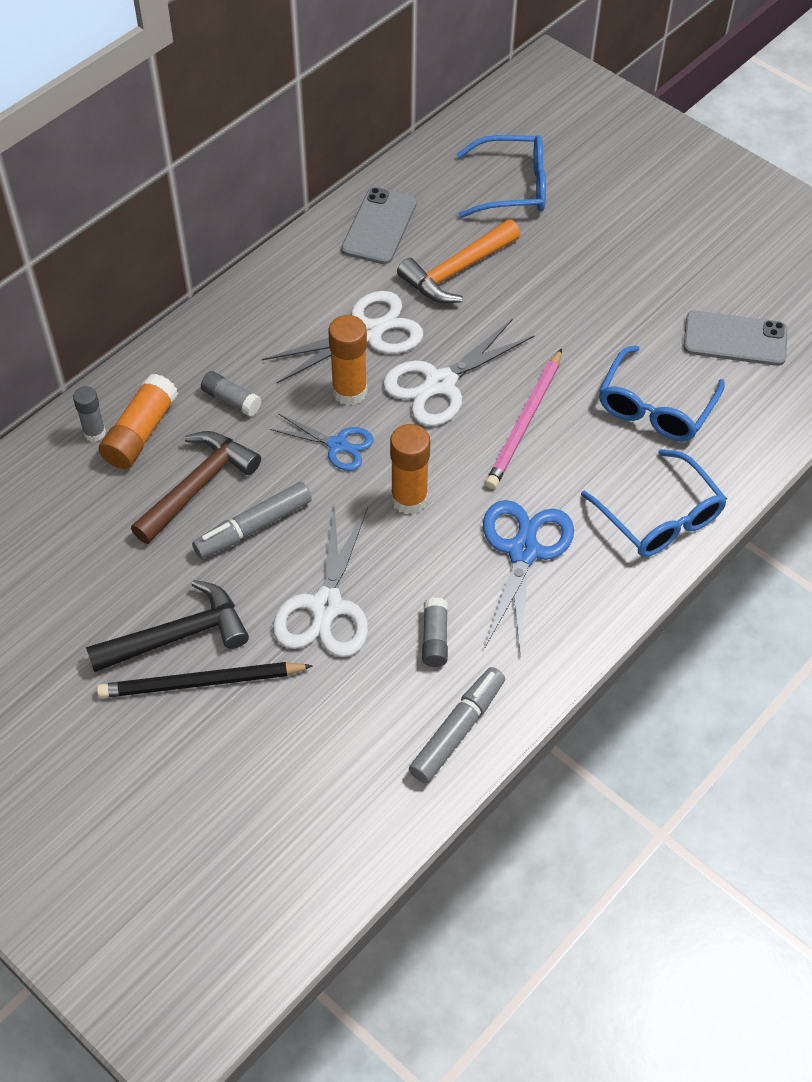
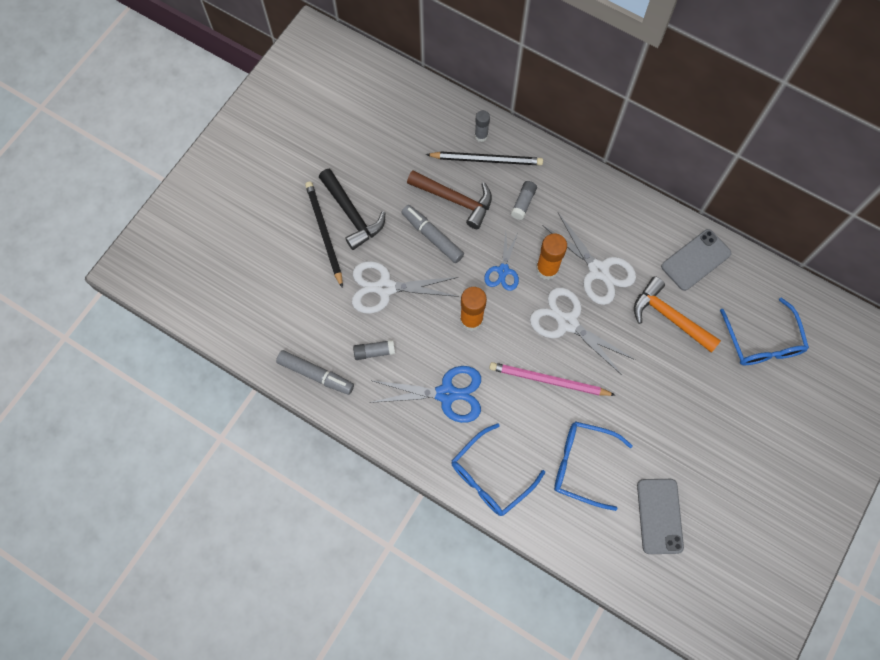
camera: 80 degrees right, 15 degrees up
orange glue stick [99,374,178,469] -> black pencil [426,151,543,165]
grey phone [341,187,417,264] -> grey phone turned 45 degrees counterclockwise [661,229,731,291]

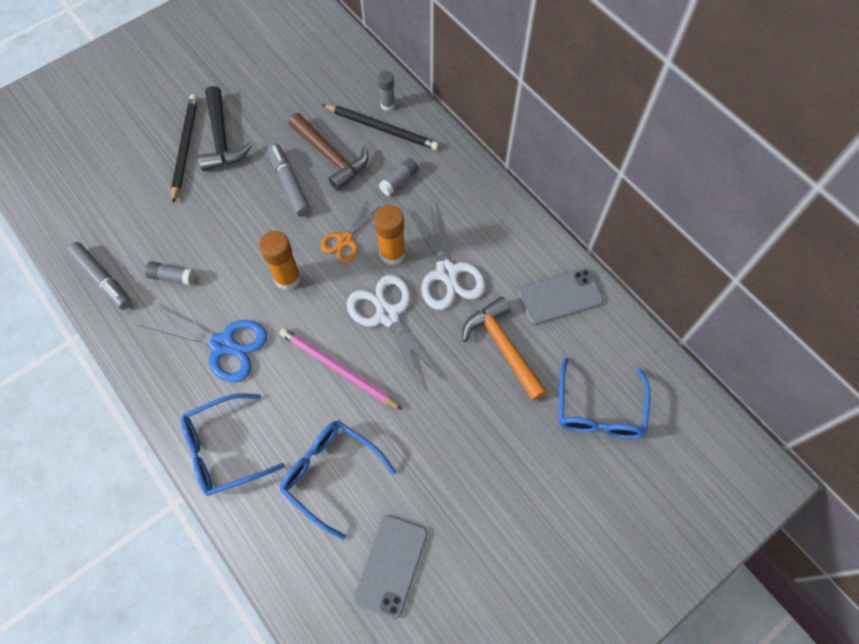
camera: 20 degrees right, 5 degrees down
white scissors [352,261,459,314] -> none
blue scissors [484,231,519,291] -> orange scissors [320,201,380,263]

